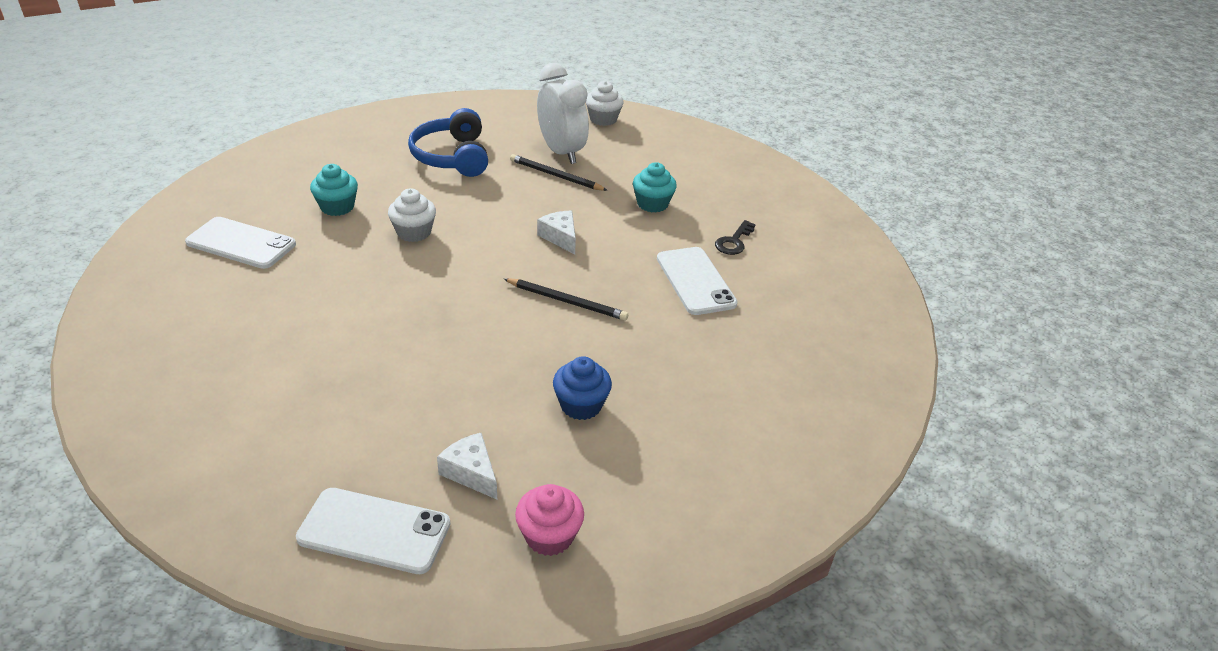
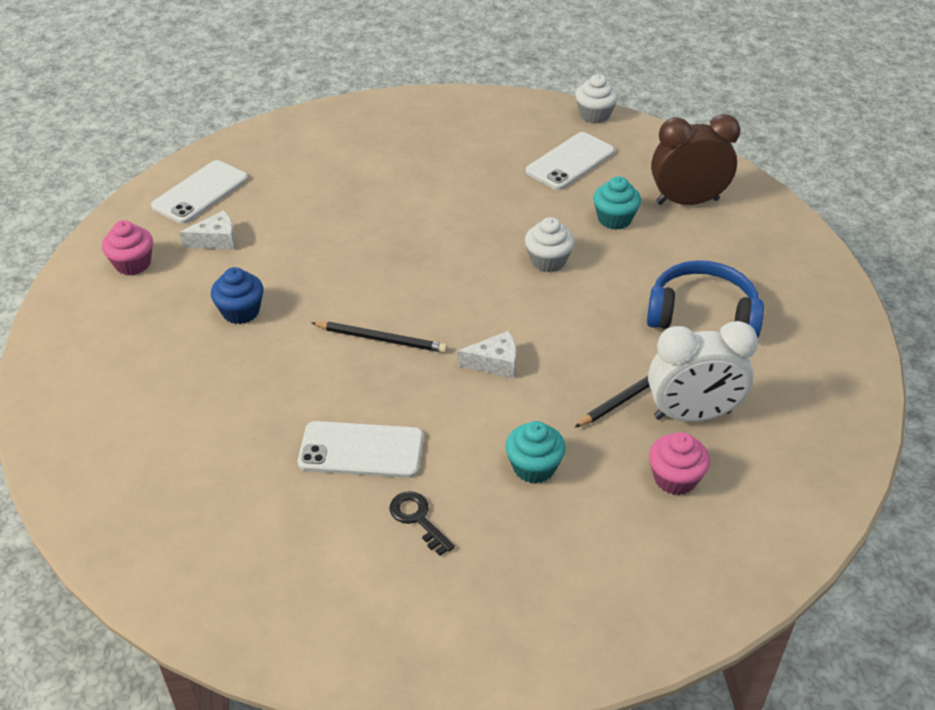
camera: 115 degrees right, 5 degrees up
black pencil [504,278,628,321] -> black pencil turned 120 degrees counterclockwise [312,322,447,353]
white cupcake [586,81,624,126] -> white cupcake moved to [576,74,618,123]
none -> pink cupcake [649,432,710,495]
none -> brown clock [651,114,740,205]

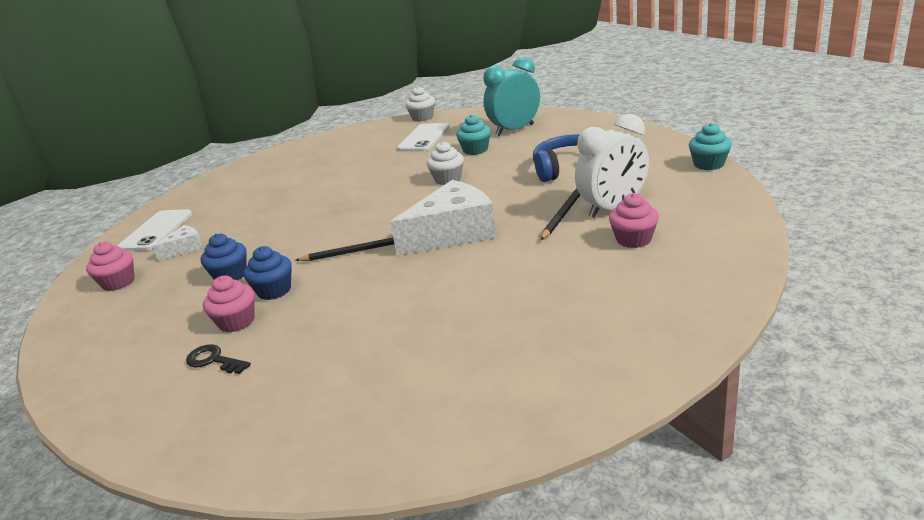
camera: 20 degrees left, 15 degrees down
white phone [298,421,424,478] -> none
black key [390,491,455,556] -> black key moved to [186,344,251,374]
white cheese [458,331,516,378] -> white cheese [390,180,497,256], size x2.10
turquoise cupcake [506,421,566,484] -> turquoise cupcake moved to [689,123,732,170]
brown clock [651,114,740,205] -> turquoise clock [483,57,540,136]
none -> pink cupcake [203,276,255,333]
none -> blue cupcake [244,246,292,300]

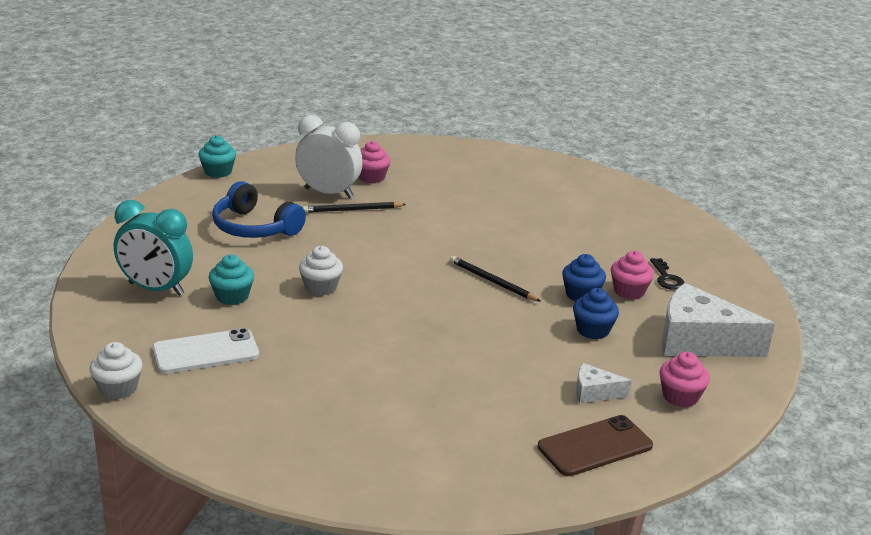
camera: 135 degrees left, 0 degrees up
white phone [118,209,192,251] -> brown phone [538,415,653,476]
white cheese [390,180,497,256] -> white cheese moved to [662,283,775,357]

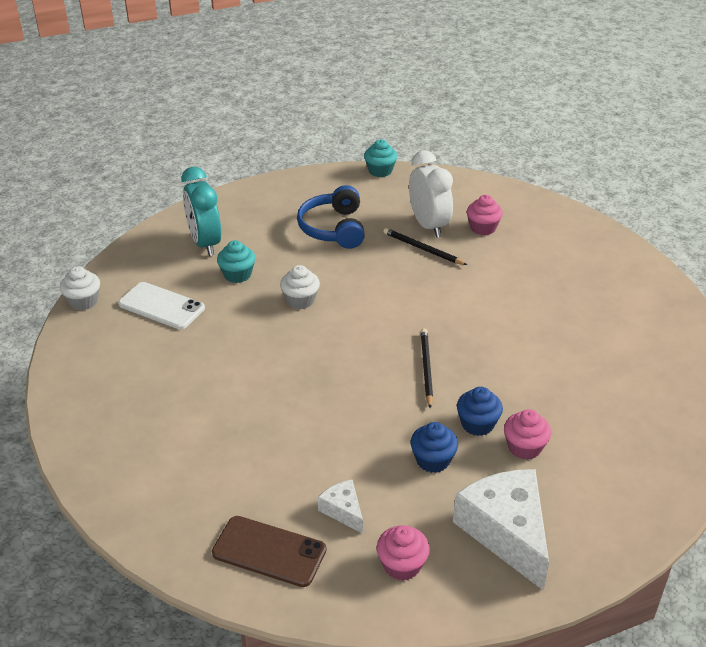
camera: 50 degrees right, 10 degrees up
black key [650,258,684,290] -> none

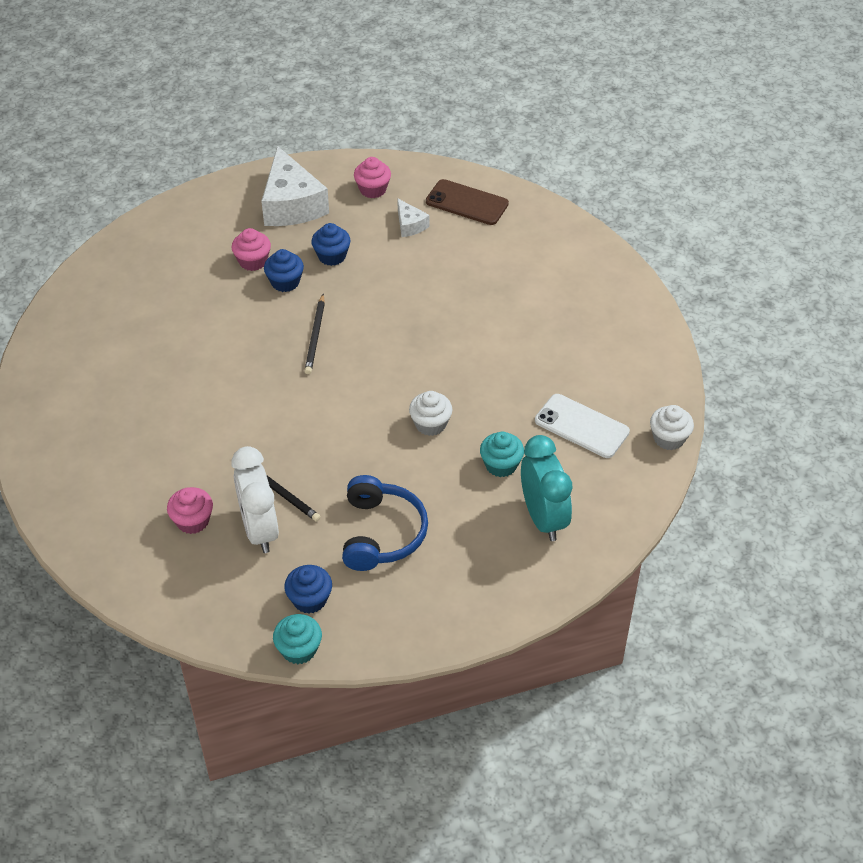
camera: 175 degrees left, 10 degrees up
none -> blue cupcake [284,565,332,614]

